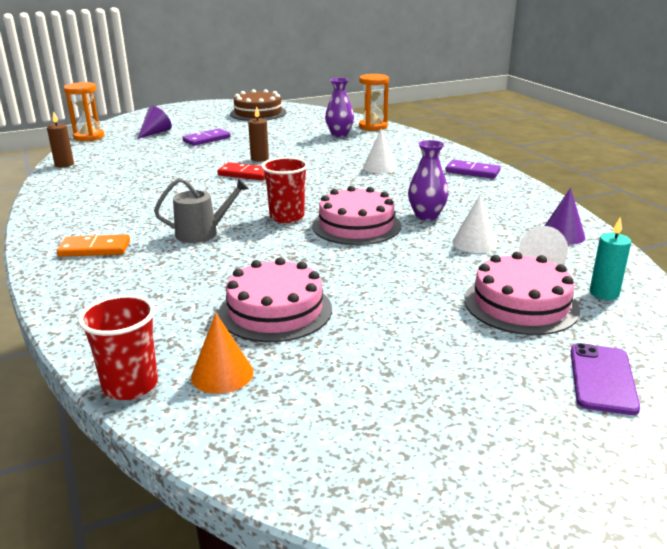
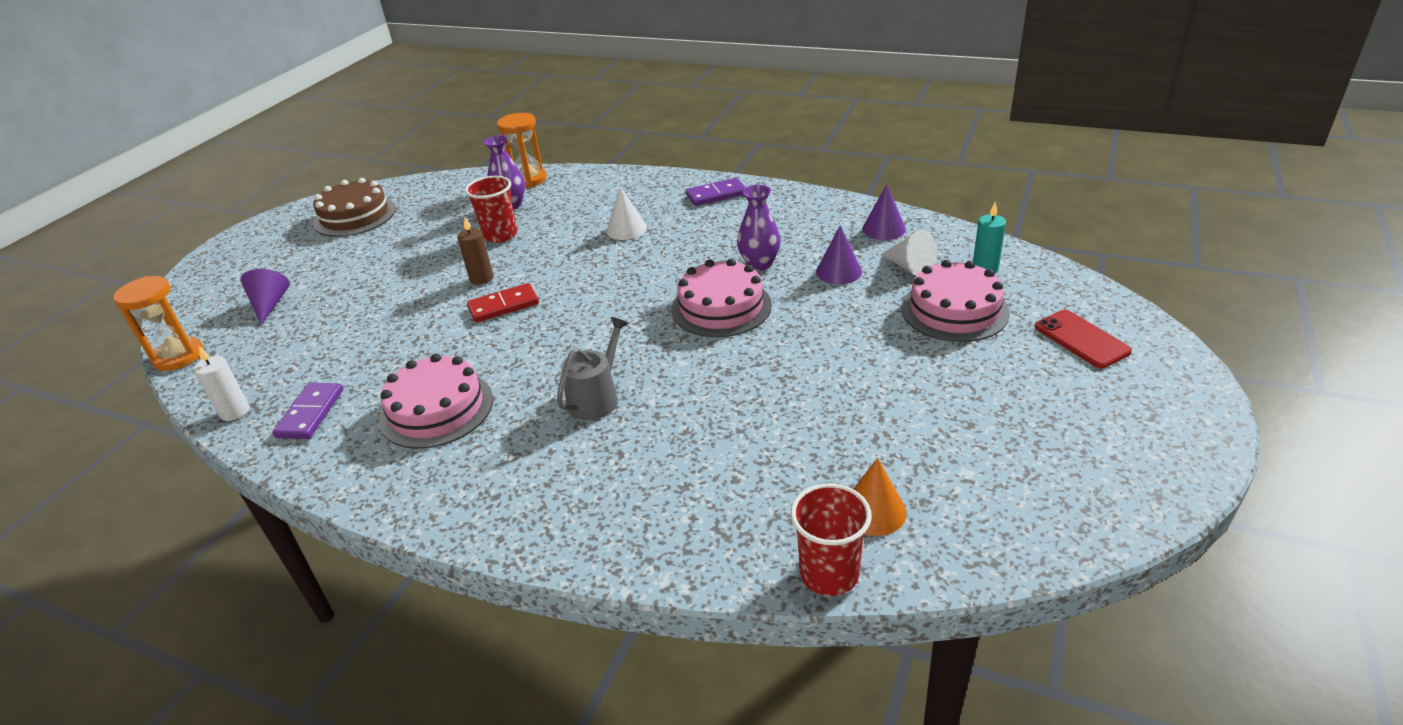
camera: 40 degrees left, 10 degrees up
brown candle [47,111,74,167] -> white candle [194,346,249,421]
orange domino [57,234,130,257] -> none
purple domino [182,128,231,146] -> purple domino moved to [273,383,343,439]
pink cake [218,257,332,342] -> pink cake moved to [379,354,493,449]
red cup [262,157,308,223] -> red cup moved to [465,176,517,243]
white cone [452,195,498,253] -> purple cone [816,225,862,285]
purple phone [571,343,640,415] -> red phone [1035,310,1132,368]

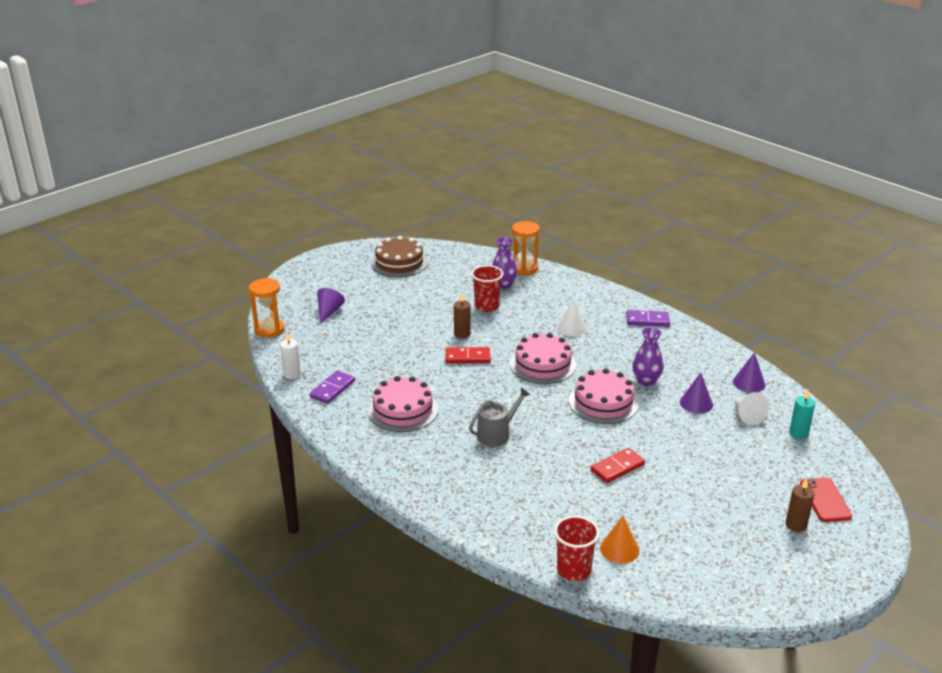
camera: 20 degrees right, 5 degrees down
pink cake [901,260,1010,342] -> pink cake moved to [510,333,576,384]
none -> red domino [591,448,645,483]
none -> brown candle [786,478,815,532]

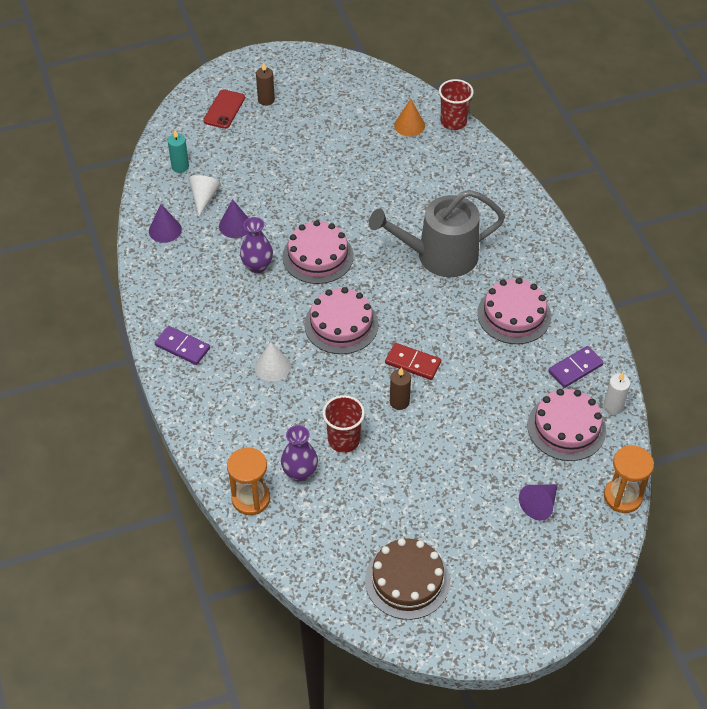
camera: 155 degrees left, 20 degrees up
grey watering can [469,388,530,447] -> grey watering can [369,190,505,277], size x1.86
red domino [591,448,645,483] -> none
none -> pink cake [527,389,606,461]

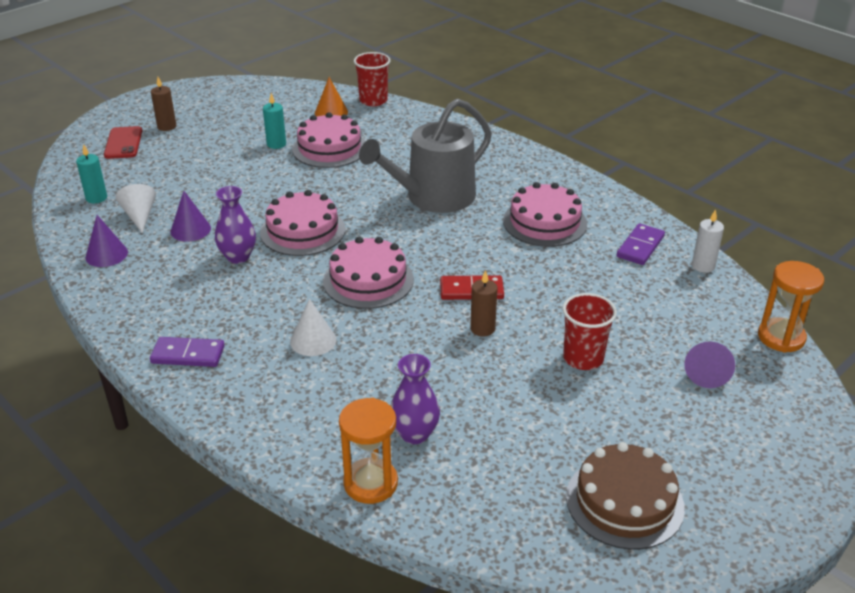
camera: 25 degrees left, 15 degrees down
red cup [323,395,365,453] -> red cup moved to [562,293,617,370]
pink cake [527,389,606,461] -> pink cake moved to [292,112,366,168]
none -> turquoise candle [263,93,286,149]

